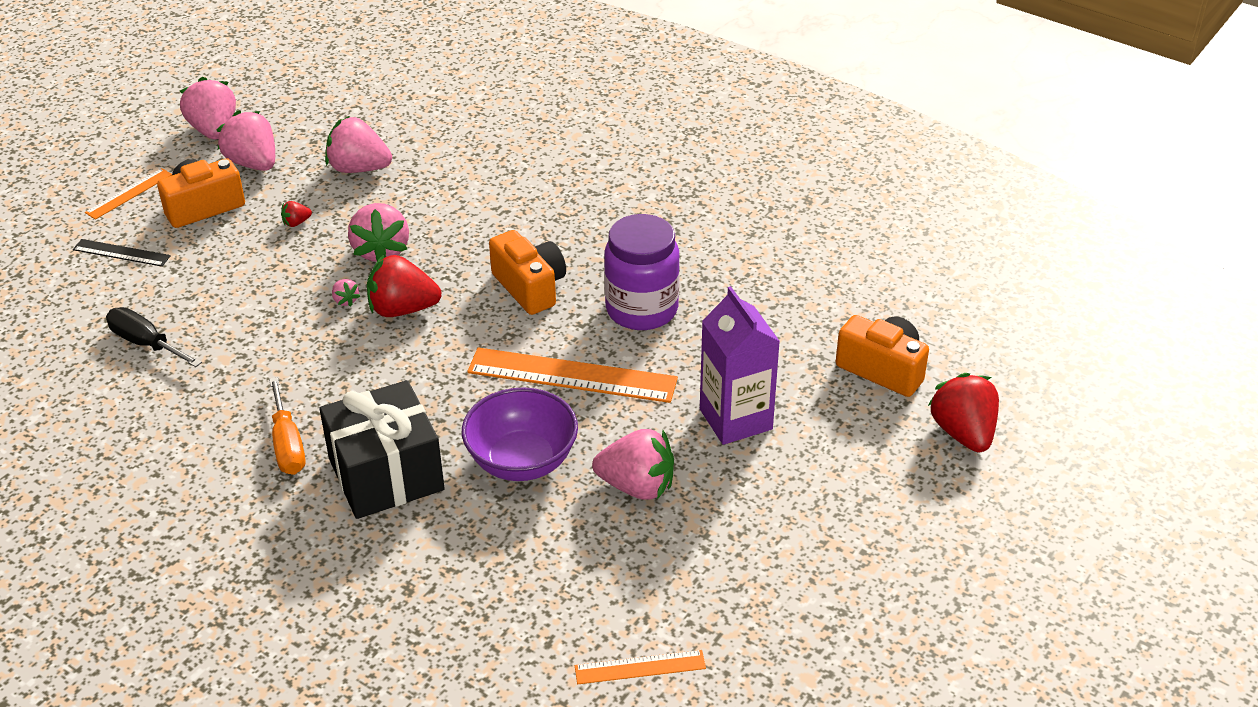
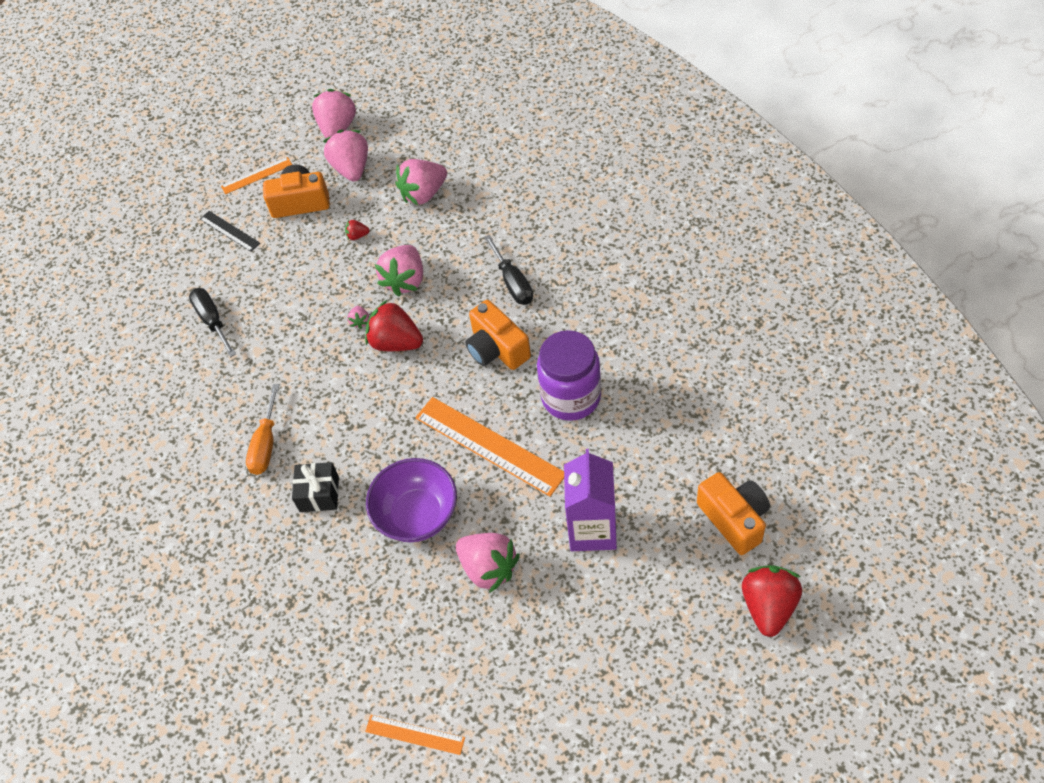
camera: 30 degrees right, 15 degrees up
black gift [319,380,445,519] -> black gift [292,462,339,512], size x0.54
pink strawberry [325,116,392,173] -> pink strawberry turned 75 degrees counterclockwise [396,159,447,206]
orange camera [489,230,566,315] -> orange camera turned 150 degrees clockwise [465,300,531,370]
none -> black screwdriver [484,235,533,305]

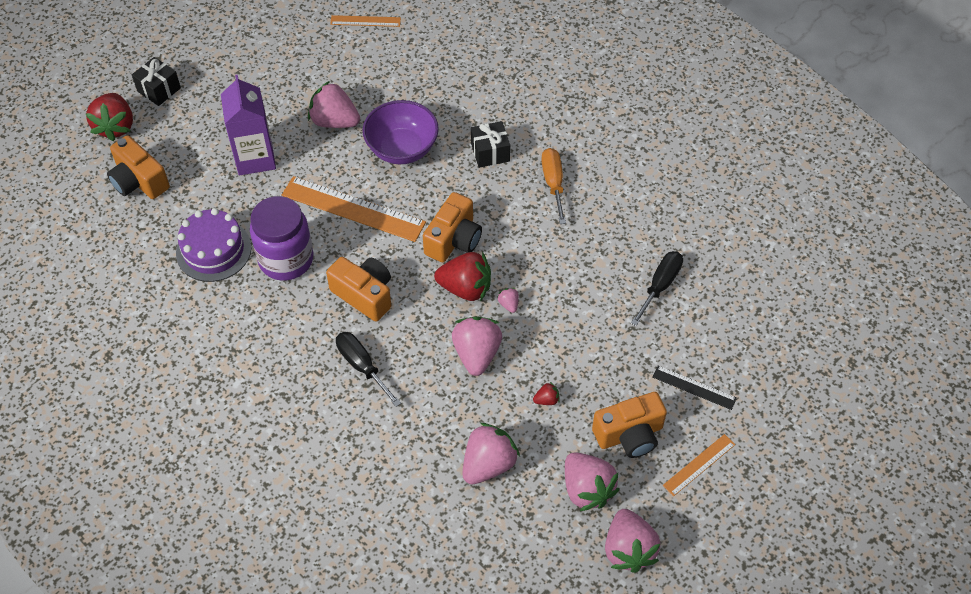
camera: 160 degrees right, 0 degrees up
black screwdriver [189,288,236,357] -> black screwdriver turned 105 degrees counterclockwise [631,251,683,326]
none -> black gift [132,57,181,106]
none -> purple cake [176,208,251,282]
none -> orange camera [423,192,482,262]

